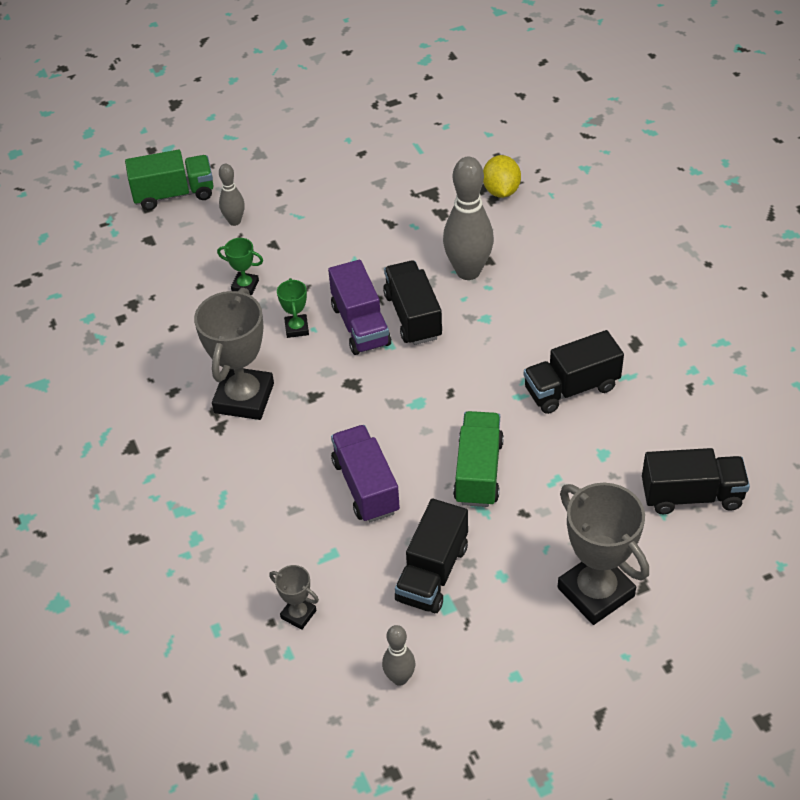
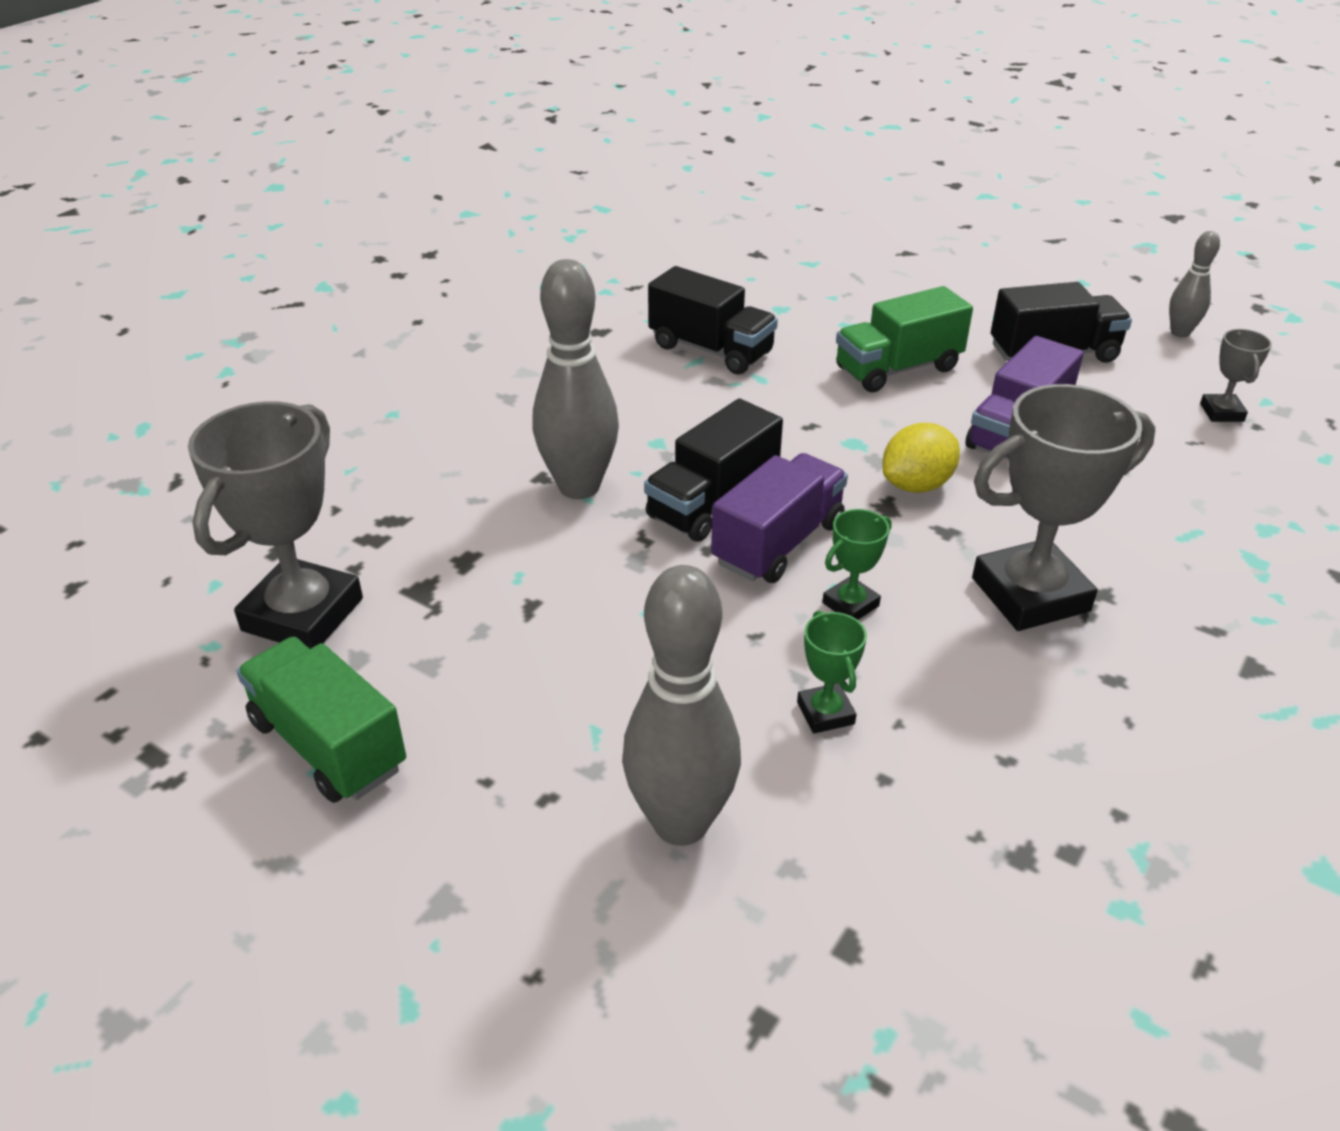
camera: 125 degrees left, 10 degrees down
green truck [125,150,214,210] -> green truck moved to [236,637,406,803]
grey bowling pin [219,164,245,226] -> grey bowling pin [622,565,741,846], size x1.90
yellow lemon [483,155,521,198] -> yellow lemon moved to [882,423,960,493]
grey trophy [558,483,649,625] -> grey trophy moved to [188,401,363,649]
black truck [642,448,750,514] -> none

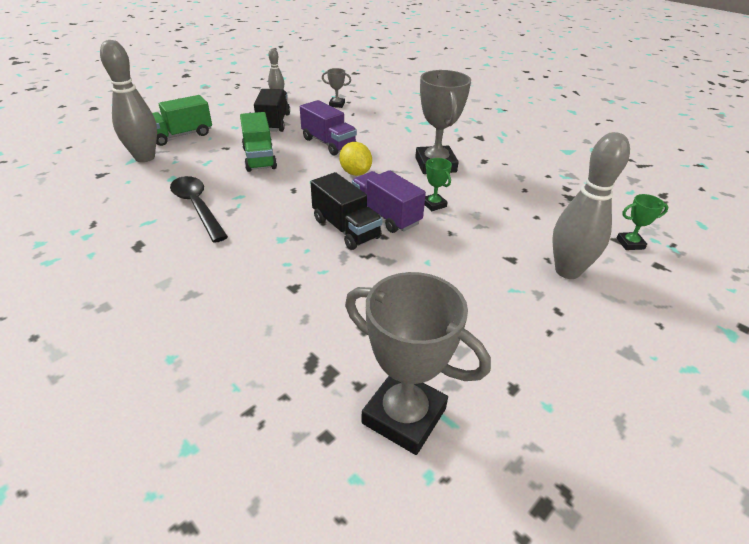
camera: 80 degrees left, 0 degrees up
green truck [236,637,406,803] -> green truck moved to [152,95,212,146]
grey bowling pin [533,259,619,499] -> grey bowling pin moved to [100,40,157,162]
black truck [648,266,778,374] -> black spoon [170,176,228,243]
green trophy [797,610,867,734] -> green trophy moved to [617,194,668,250]

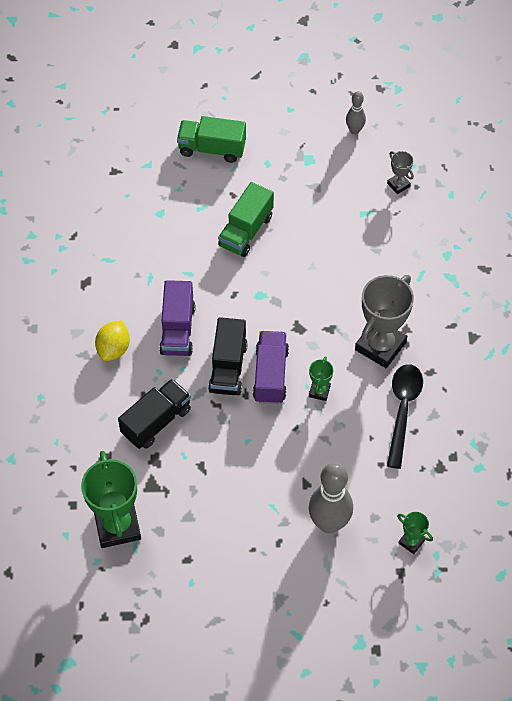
camera: 45 degrees right, 20 degrees up
grey bowling pin [100,40,157,162] -> none
black spoon [170,176,228,243] -> black spoon moved to [387,364,423,469]
black truck [254,89,290,132] -> black truck moved to [118,379,191,449]
purple truck [300,100,357,156] -> purple truck moved to [159,280,195,356]
yellow lemon [339,142,372,176] -> yellow lemon moved to [95,320,130,361]
grey trophy [345,272,491,455] -> green trophy [81,451,141,548]

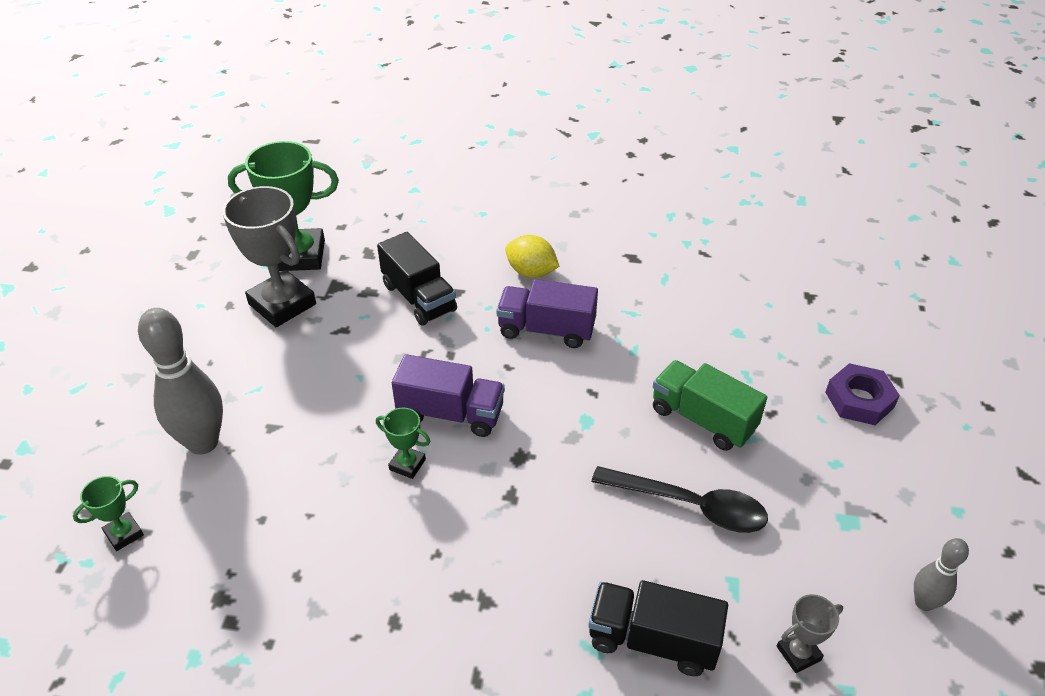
camera: 100 degrees right, 15 degrees down
green truck [177,116,246,163] -> purple nut [825,363,900,425]
black truck [208,317,248,395] -> black truck moved to [589,580,728,676]
grey trophy [355,275,414,368] -> grey trophy moved to [222,186,316,327]
black spoon [387,364,423,469] -> black spoon moved to [591,466,768,533]

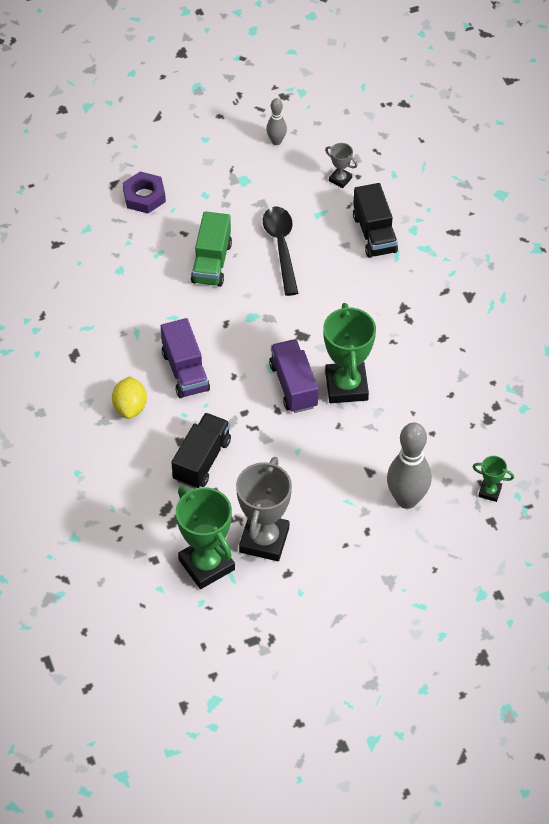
camera: 120 degrees left, 10 degrees up
green trophy [376,408,431,479] -> green trophy [323,303,376,403], size x2.12

